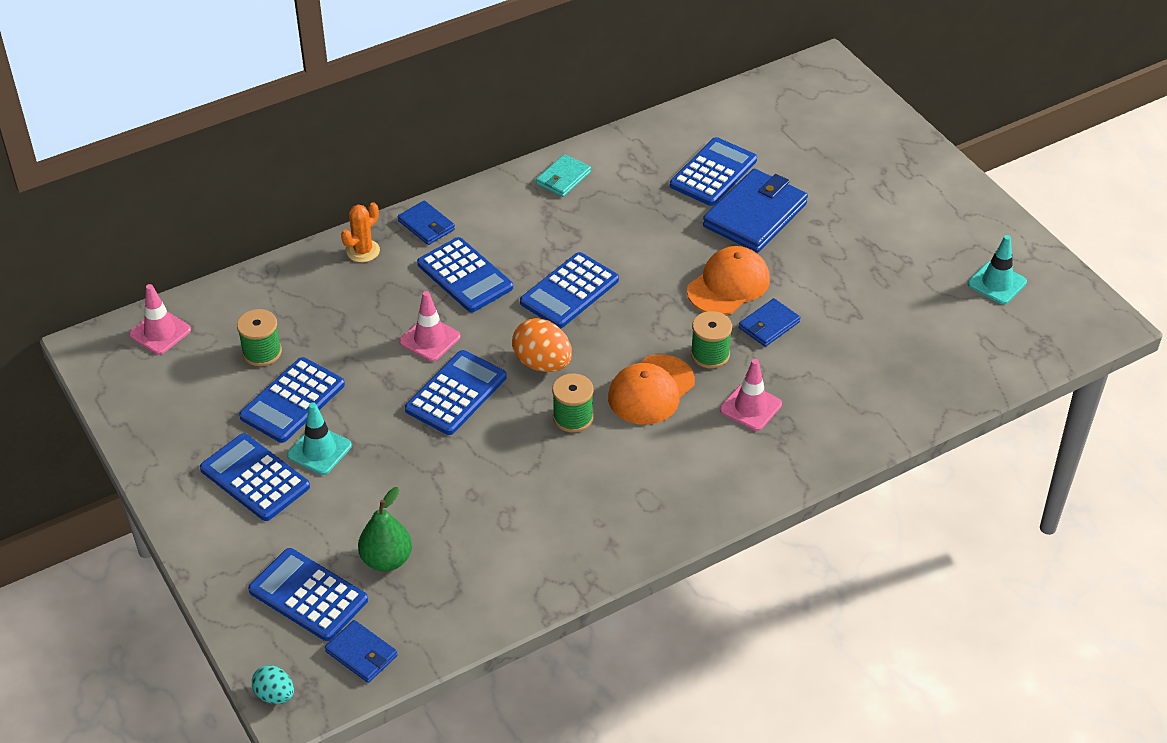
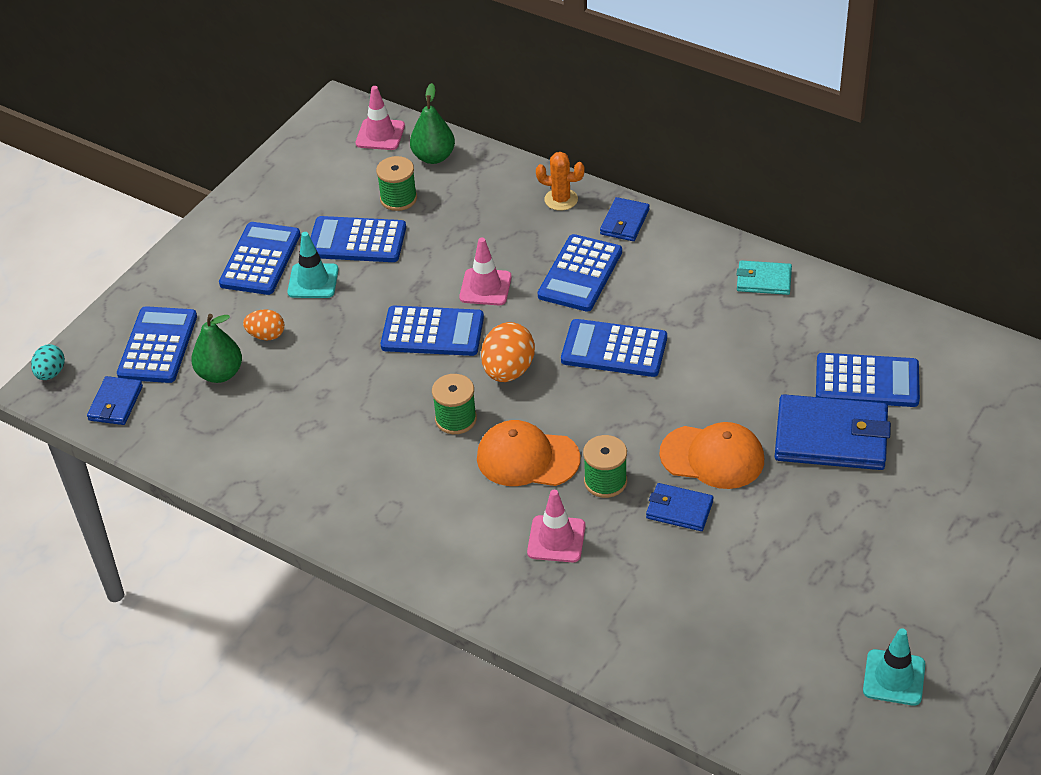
camera: 65 degrees right, 0 degrees up
none -> orange egg [243,309,284,340]
none -> green pear [410,83,455,164]

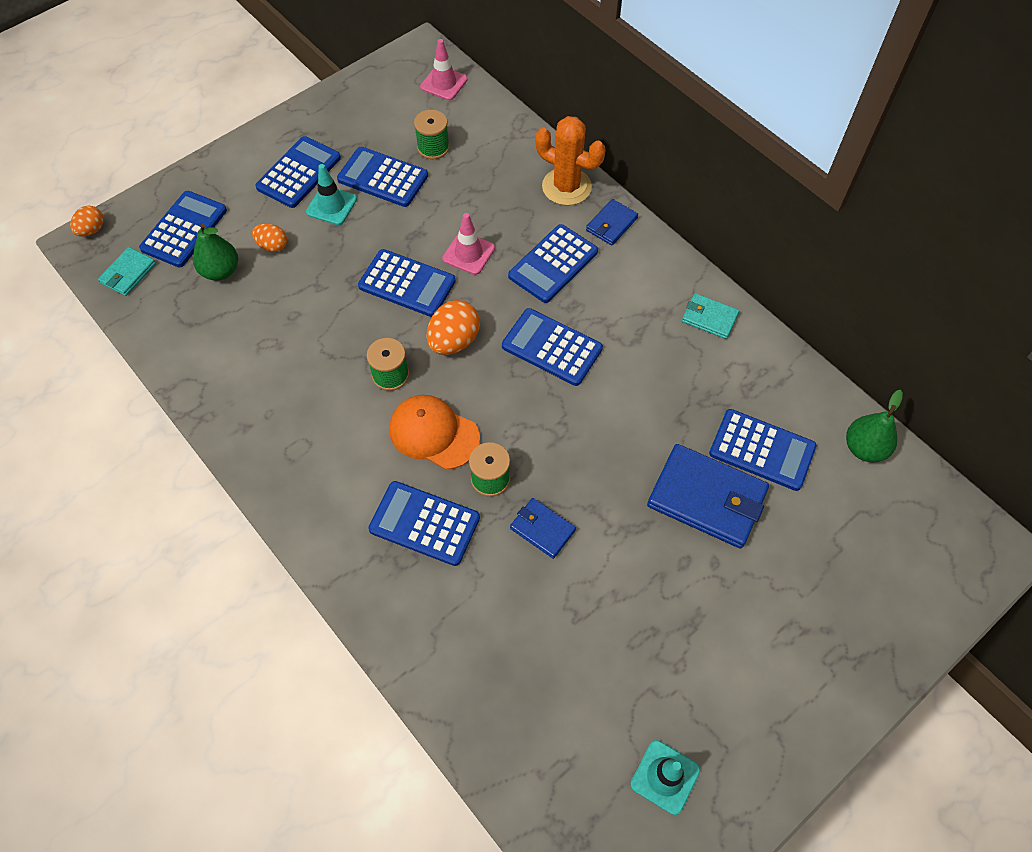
camera: 15 degrees right, 15 degrees up
turquoise egg [31,344,65,380] -> orange egg [70,206,104,237]
blue wallet [87,376,143,425] -> turquoise wallet [98,247,156,296]
green pear [410,83,455,164] -> green pear moved to [846,390,903,462]
pink traffic cone [527,490,585,562] -> blue calculator [368,481,480,566]
orange cactus [536,152,585,211] -> orange cactus [535,116,606,206], size x1.66
orange cap [659,422,764,489] -> none

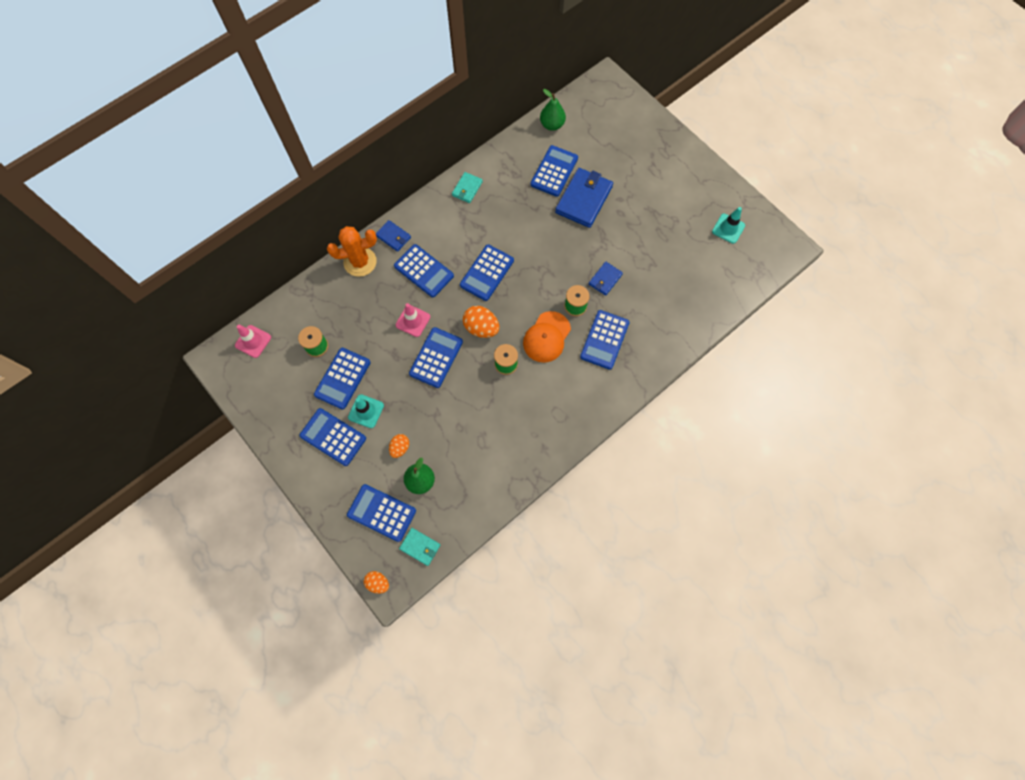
camera: 90 degrees left, 10 degrees up
orange cactus [535,116,606,206] -> orange cactus turned 45 degrees clockwise [327,226,377,277]

